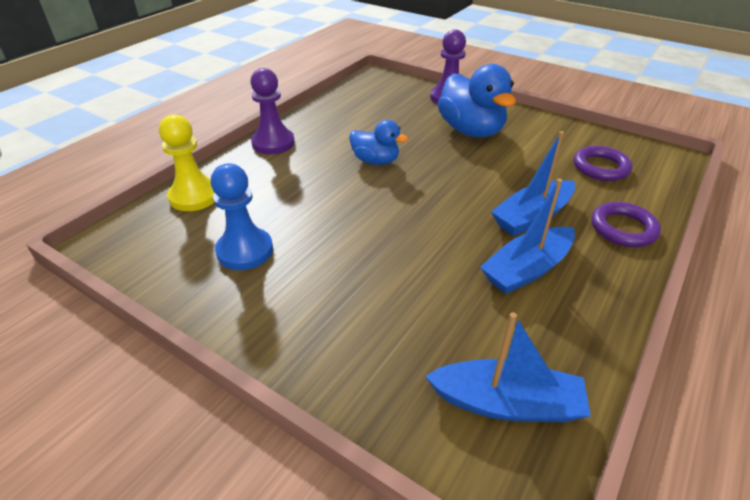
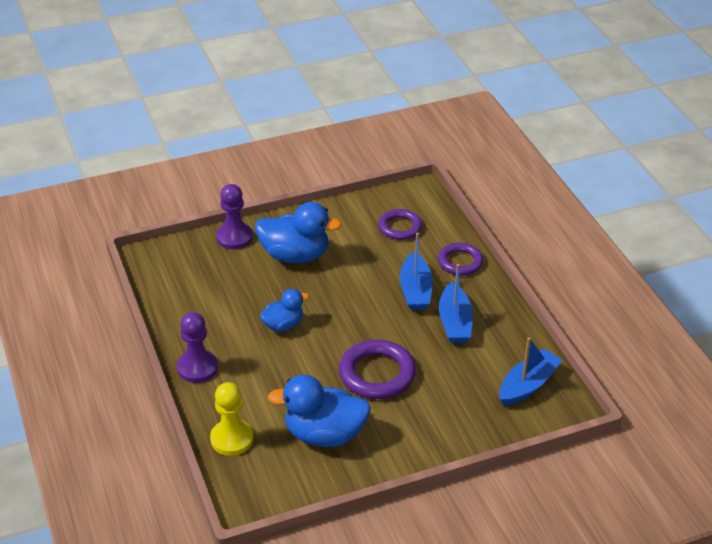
camera: 55 degrees left, 0 degrees up
blue pawn [210,164,273,270] -> blue duck [268,375,371,447]
none -> purple ring [339,340,416,399]

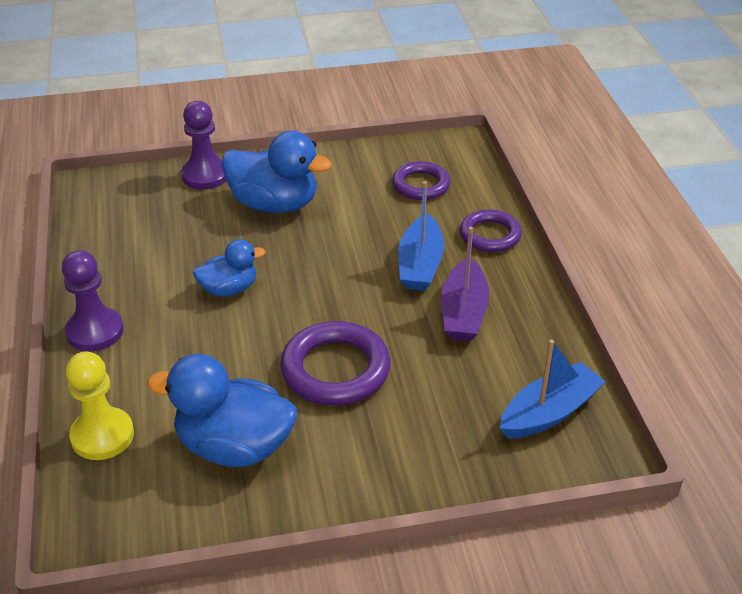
camera: 10 degrees right, 0 degrees up
blue boat [439,264,473,343] -> purple boat [441,227,489,341]

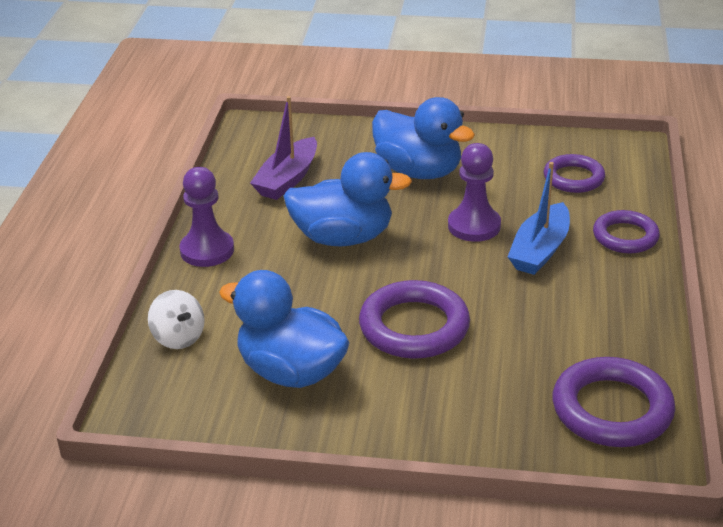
camera: 20 degrees right, 5 degrees down
yellow pawn [66,351,134,460] -> white spinning top [148,290,205,349]
purple pawn [181,101,226,190] -> purple pawn moved to [448,143,501,242]
blue duck [193,239,266,297] -> blue duck [283,152,412,246], size x1.71
purple boat [441,227,489,341] -> purple boat moved to [250,96,317,200]
blue boat [500,340,606,439] -> purple ring [553,357,675,447]

